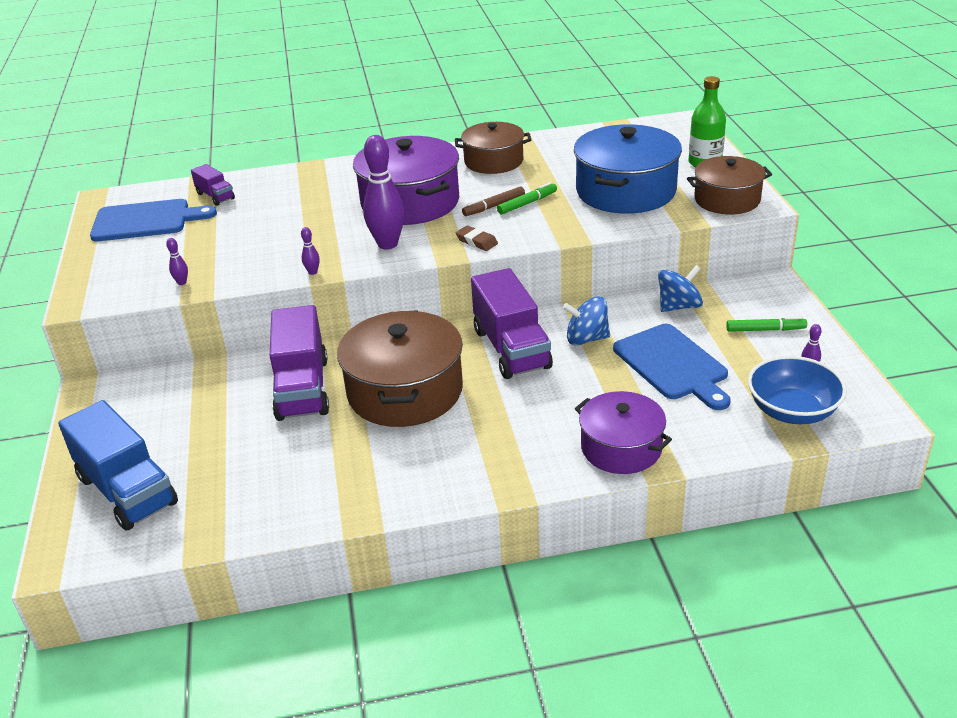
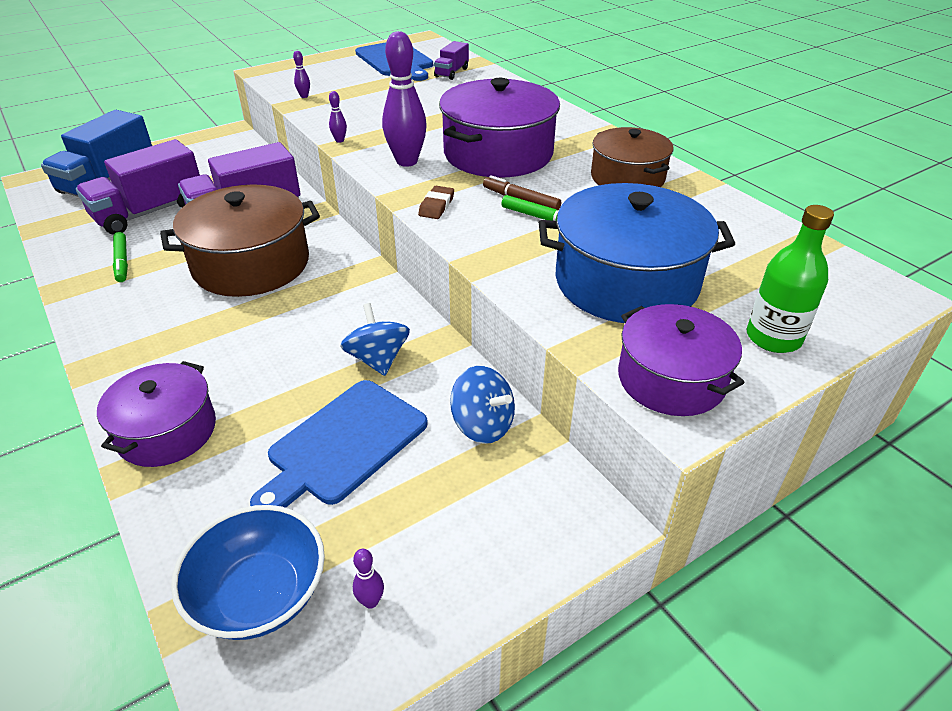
camera: 65 degrees right, 5 degrees up
purple truck [471,268,553,379] -> purple truck moved to [76,139,200,235]
brown pot [687,156,772,214] -> purple pot [618,304,745,416]
green marker [726,317,807,332] -> green marker moved to [113,232,128,282]

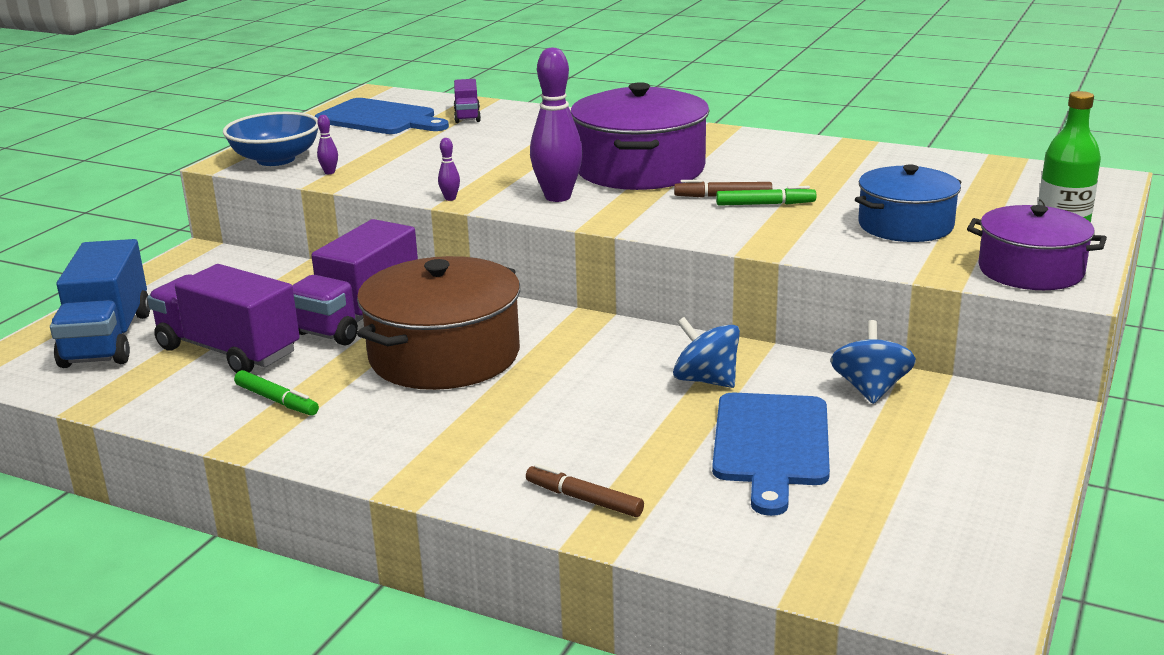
camera: 30 degrees left, 15 degrees down
purple truck [76,139,200,235] -> purple truck turned 105 degrees clockwise [147,264,300,373]
purple pot [97,361,216,467] -> brown marker [526,464,644,517]
blue bowl [171,505,325,640] -> blue bowl moved to [223,112,319,166]
purple bowling pin [353,549,384,609] -> none
brown eraser [418,186,454,219] -> none
blue spinning top [450,366,515,444] -> blue spinning top turned 90 degrees counterclockwise [830,320,916,404]
blue pot [539,183,735,323] -> blue pot [855,164,961,242], size x0.64
brown pot [591,127,673,187] -> none

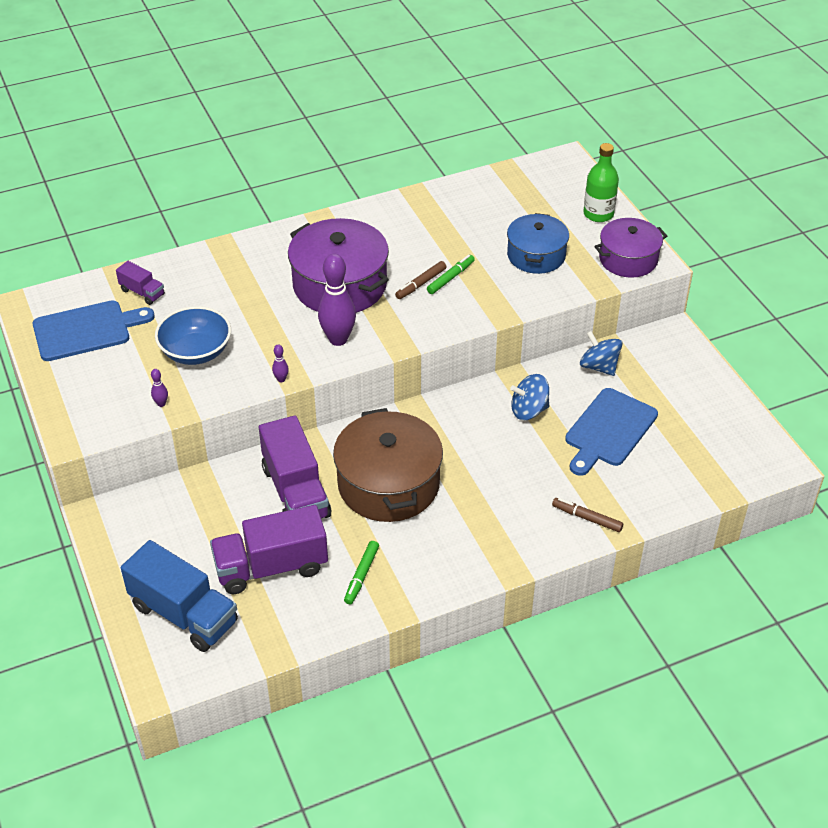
camera: 50 degrees left, 20 degrees up
blue bowl [223,112,319,166] -> blue bowl moved to [155,306,231,365]
green marker [234,370,319,416] -> green marker turned 120 degrees clockwise [344,541,379,604]
brown marker [526,464,644,517] -> brown marker turned 45 degrees clockwise [552,498,623,532]
blue cutting board [712,393,830,516] -> blue cutting board turned 75 degrees clockwise [565,388,658,476]

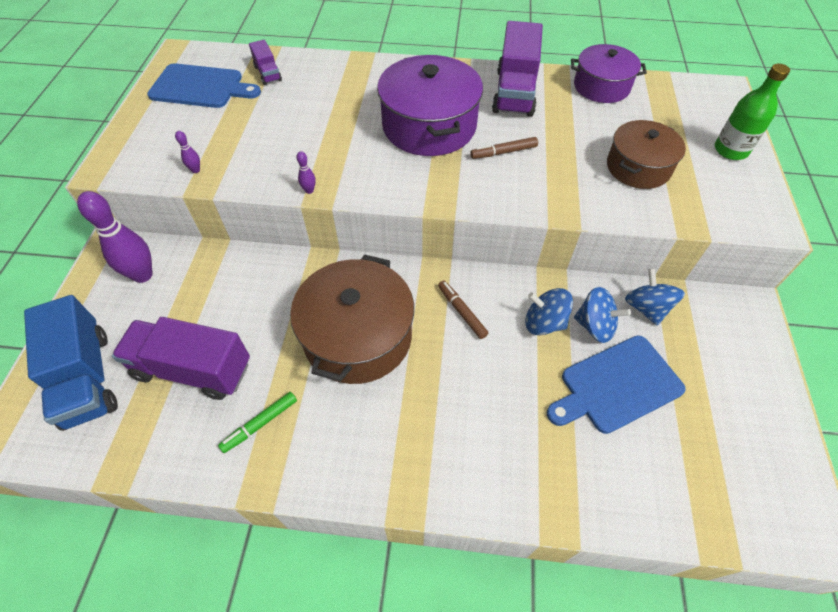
camera: 30 degrees right, 10 degrees up
blue bowl [155,306,231,365] -> none
purple truck [259,415,331,519] -> purple truck moved to [492,21,543,117]
purple bowling pin [318,254,356,346] -> purple bowling pin moved to [77,191,153,283]
green marker [427,255,475,294] -> none
blue pot [507,213,569,274] -> brown pot [607,120,686,189]
brown marker [552,498,623,532] -> brown marker moved to [438,280,488,339]
purple pot [594,218,667,278] -> purple pot moved to [571,44,647,103]
none -> blue spinning top [574,287,631,343]

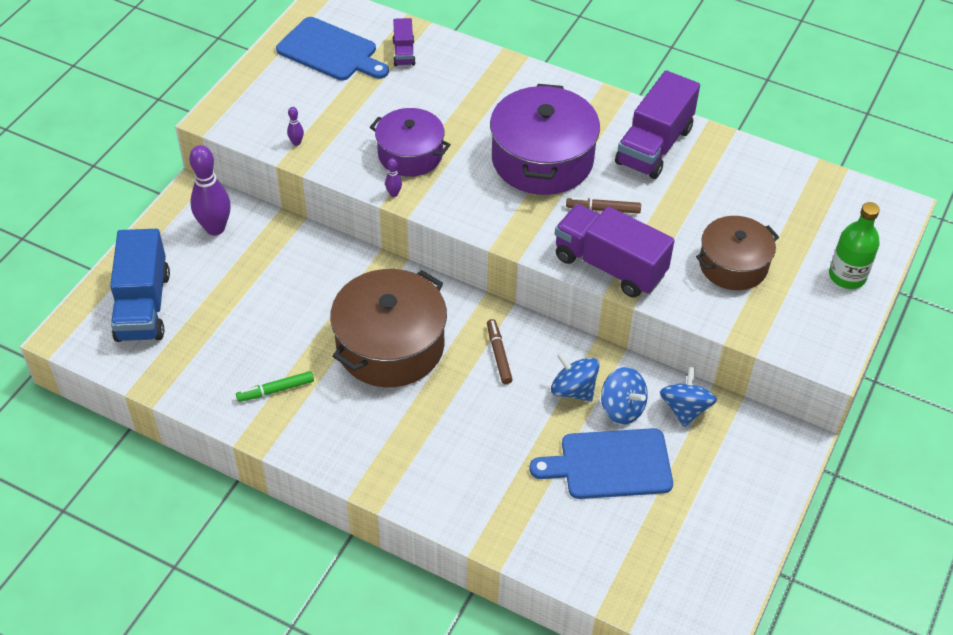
camera: 20 degrees right, 5 degrees down
purple truck [112,317,250,400] -> purple truck moved to [555,204,675,298]
purple pot [571,44,647,103] -> purple pot moved to [370,108,451,177]

